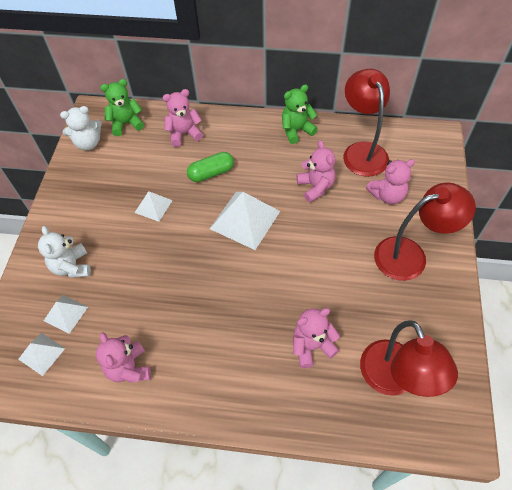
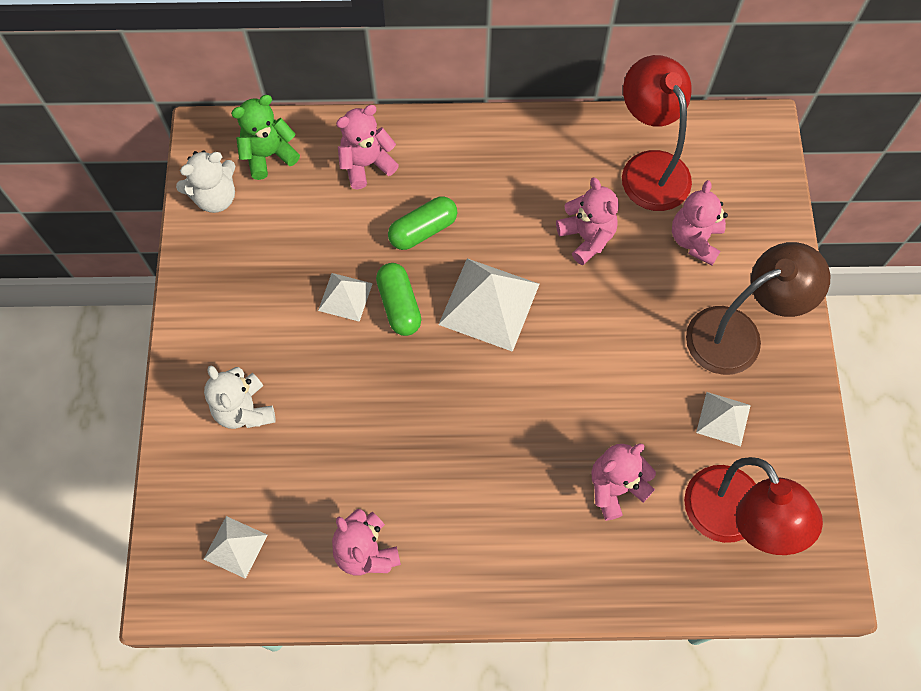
camera: 10 degrees left, 10 degrees up
white pyramid [44,295,88,334] -> white pyramid moved to [696,392,751,446]
green teddy bear [282,85,318,144] -> none
pink teddy bear [366,159,415,204] -> pink teddy bear turned 135 degrees clockwise [672,180,728,266]
red lamp [374,183,476,281] -> brown lamp [686,242,830,375]
none -> green capsule [376,263,421,336]

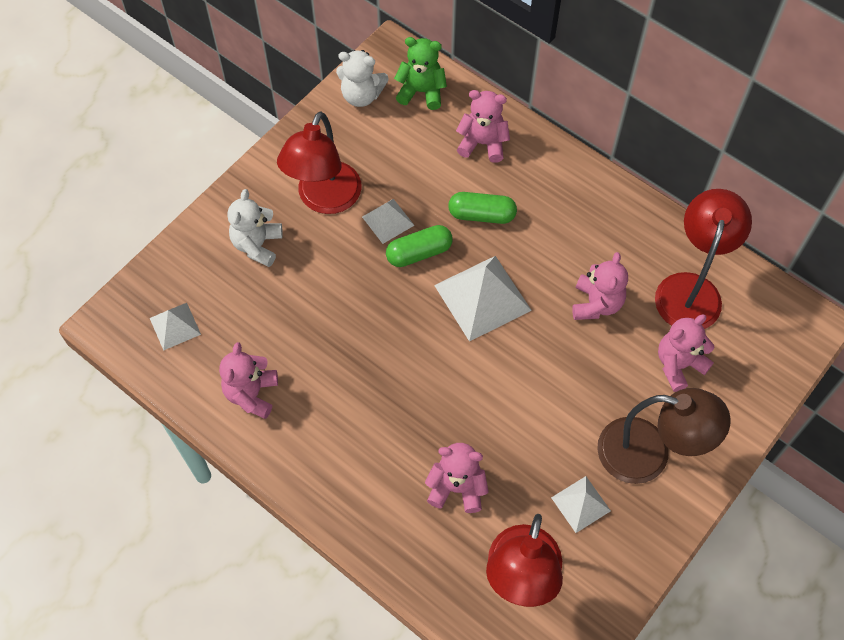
camera: 40 degrees right, 5 degrees down
green capsule [376,263,421,336] -> green capsule turned 45 degrees clockwise [386,225,453,267]
none -> red lamp [277,111,362,214]

